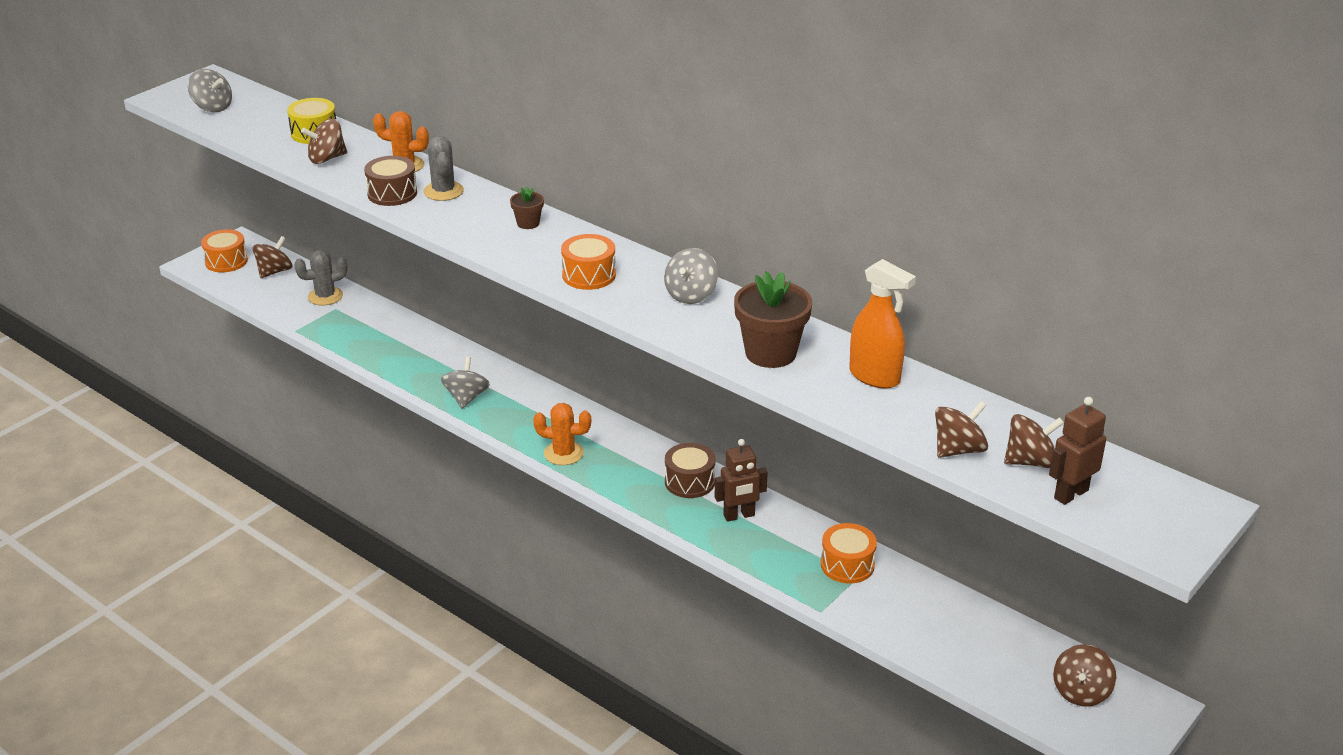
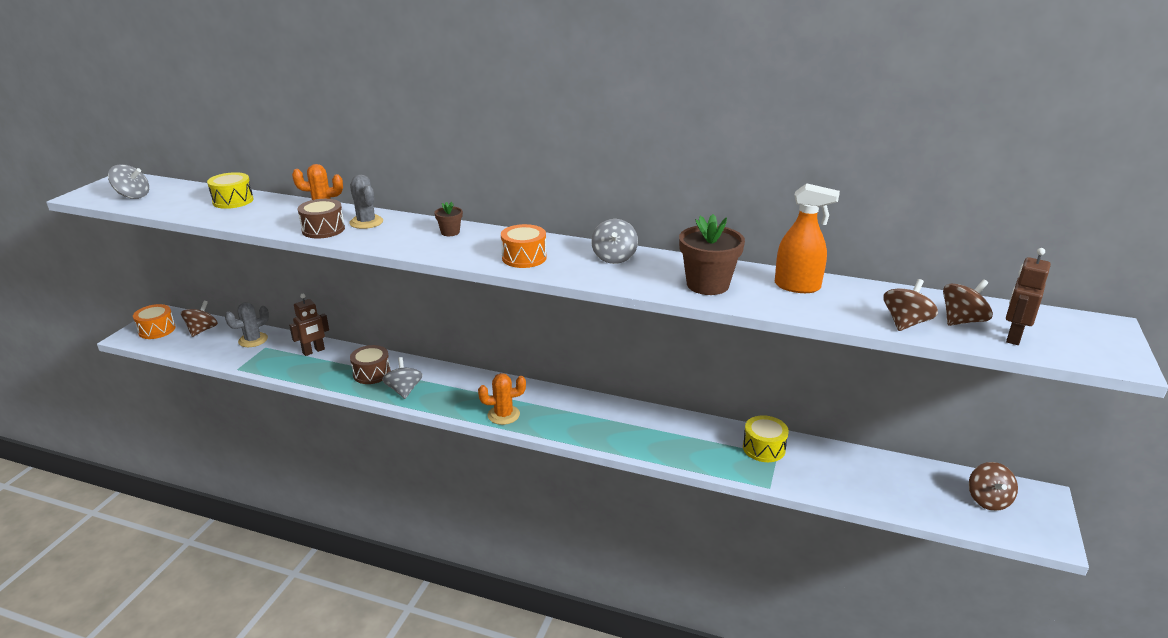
camera: 20 degrees left, 5 degrees down
brown spinning top [301,118,347,164] -> none
brown drum [665,443,715,498] -> brown drum moved to [350,345,391,384]
brown robot [715,439,768,522] -> brown robot moved to [289,294,329,356]
orange drum [821,523,877,583] -> yellow drum [743,415,789,462]

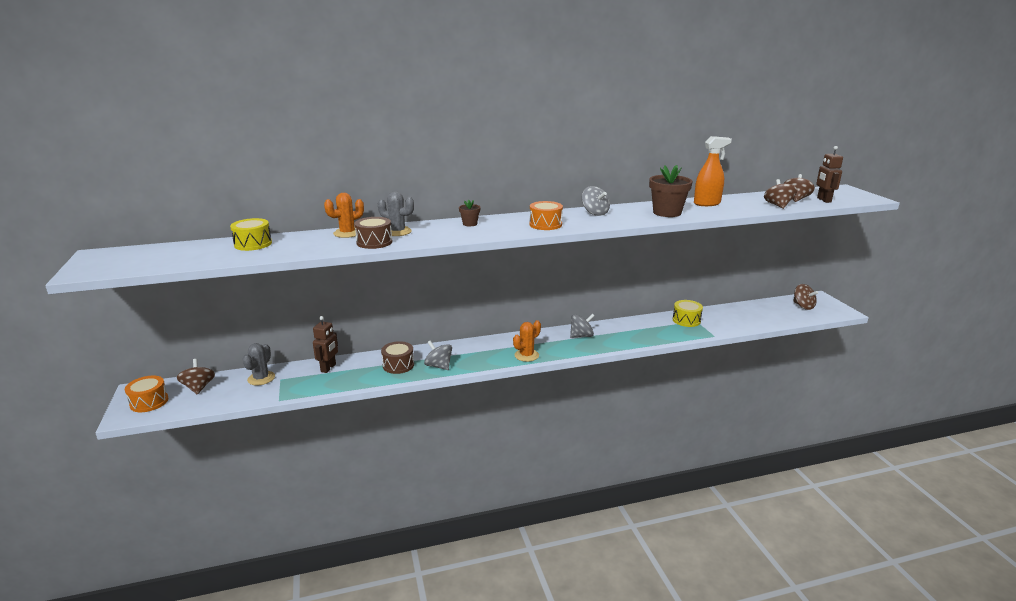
camera: 35 degrees left, 5 degrees down
grey spinning top [108,164,149,199] -> grey spinning top moved to [570,313,595,338]

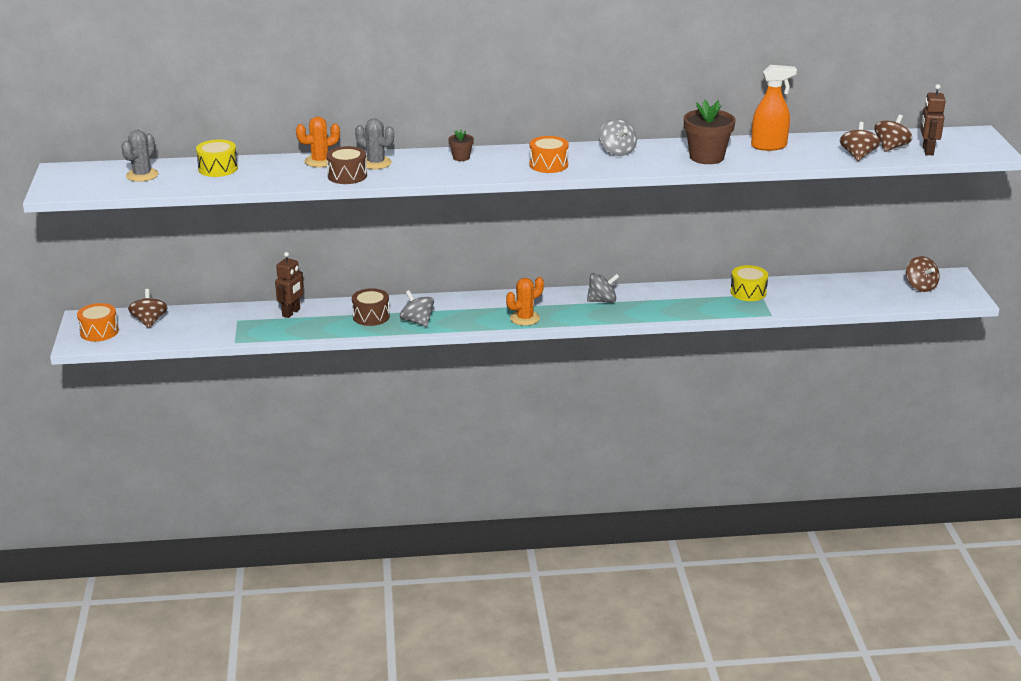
camera: 10 degrees right, 5 degrees up
grey cactus [242,343,275,386] -> grey cactus moved to [121,130,159,182]

